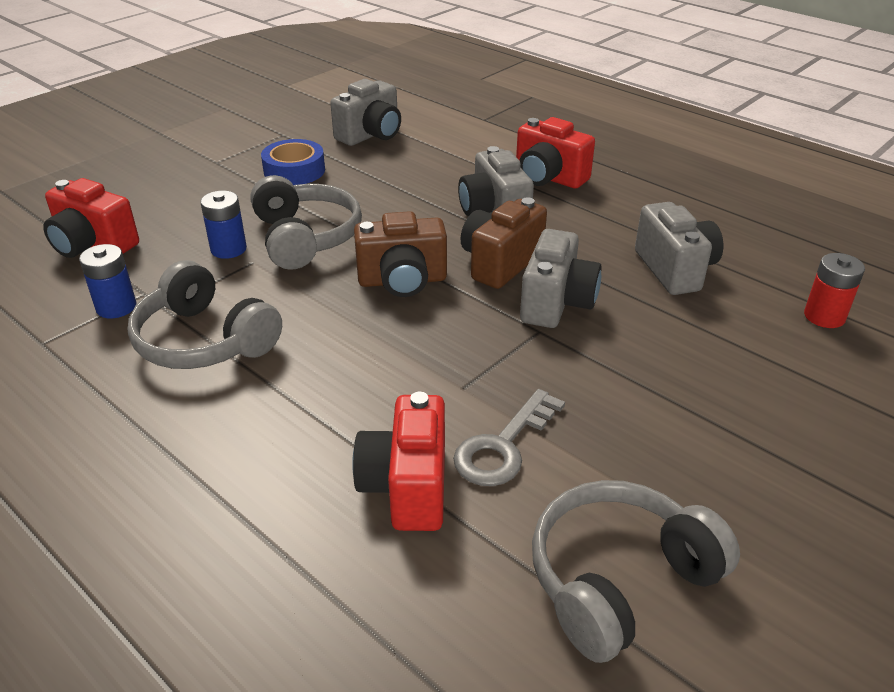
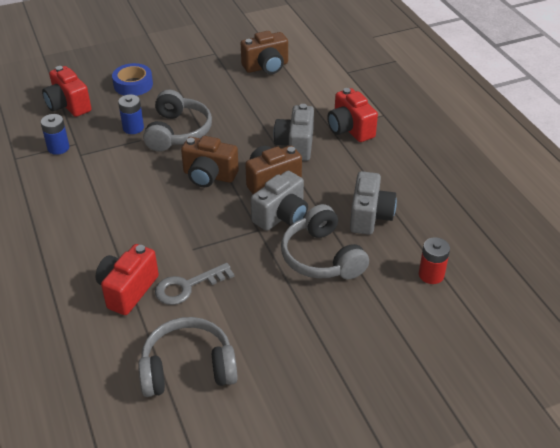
camera: 25 degrees right, 5 degrees up
grey headphones [128,260,282,369] -> grey headphones moved to [281,204,369,279]
blue tape [261,139,325,185] -> blue tape moved to [112,63,153,96]
grey camera [330,79,401,146] -> brown camera [241,31,288,74]

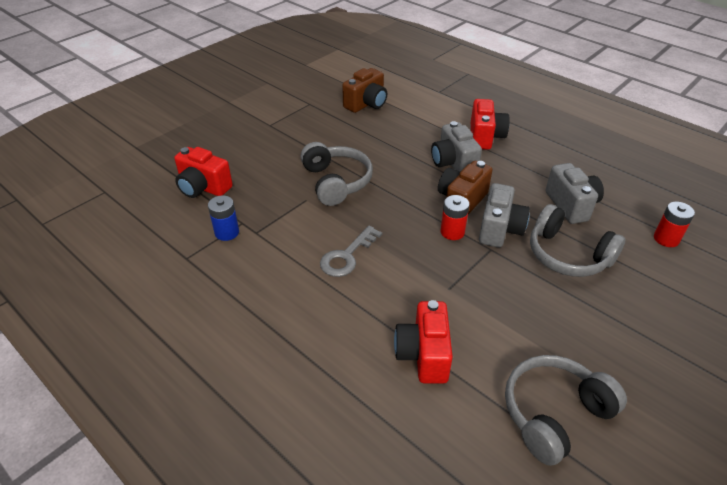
camera: 25 degrees left, 0 degrees up
blue tape [112,63,153,96] -> none
blue battery [118,94,144,134] -> none
grey key [155,263,235,305] -> grey key moved to [320,226,382,277]
brown camera [181,136,239,187] -> none
red camera [327,88,378,142] -> red camera turned 120 degrees counterclockwise [471,99,510,150]
none -> red battery [440,195,469,240]

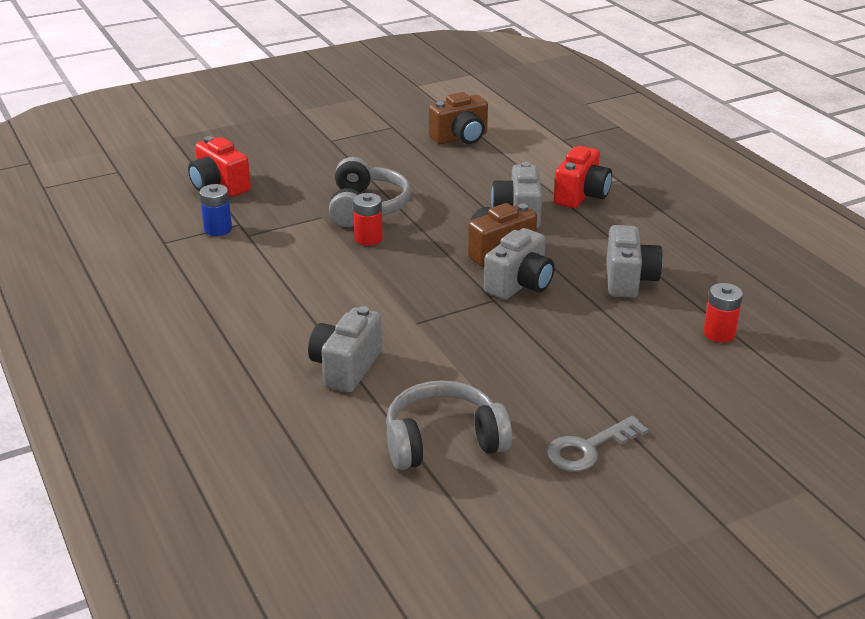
camera: 20 degrees right, 10 degrees down
grey key [320,226,382,277] -> grey key moved to [546,416,649,472]
red camera [394,300,453,384] -> grey camera [308,306,382,392]
red battery [440,195,469,240] -> red battery moved to [353,193,383,246]
grey headphones [530,204,626,277] -> none

